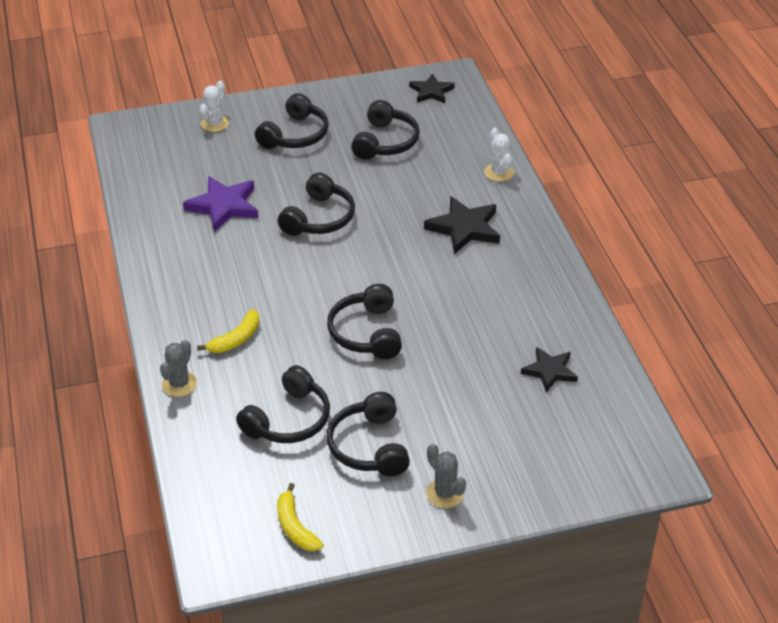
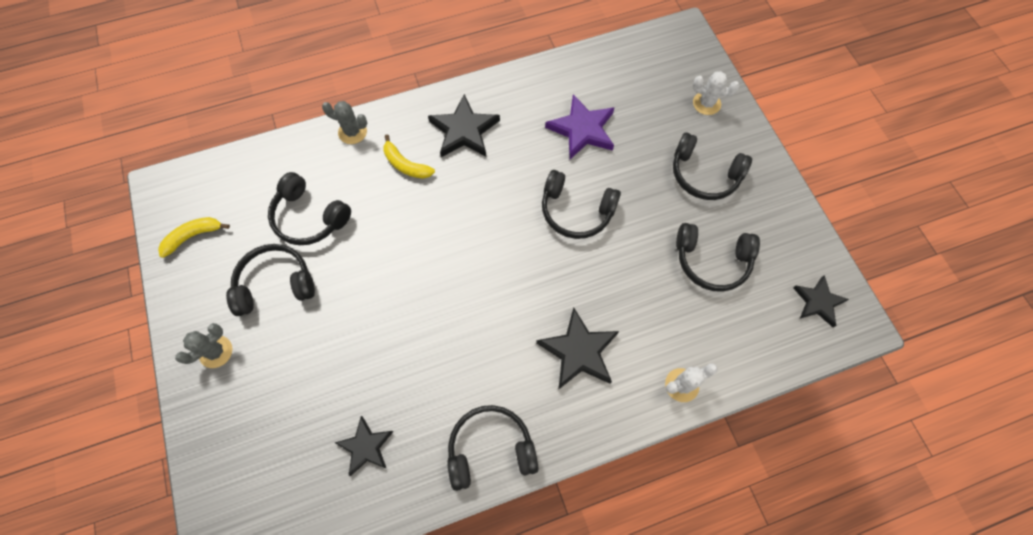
camera: 85 degrees right, 25 degrees up
black headphones [327,284,402,359] -> black headphones moved to [447,405,539,491]
none -> black star [428,94,500,157]

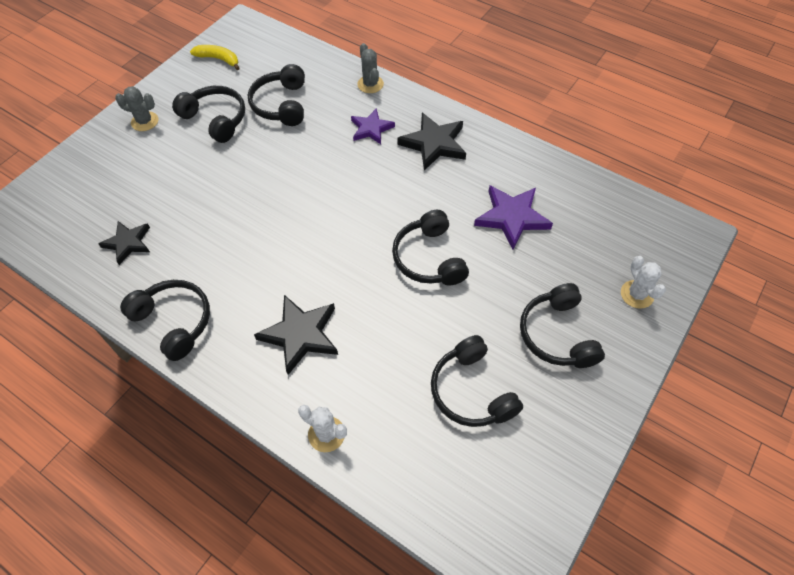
camera: 55 degrees right, 10 degrees down
yellow banana [383,134,435,179] -> purple star [351,108,395,144]
black star [793,275,849,327] -> none

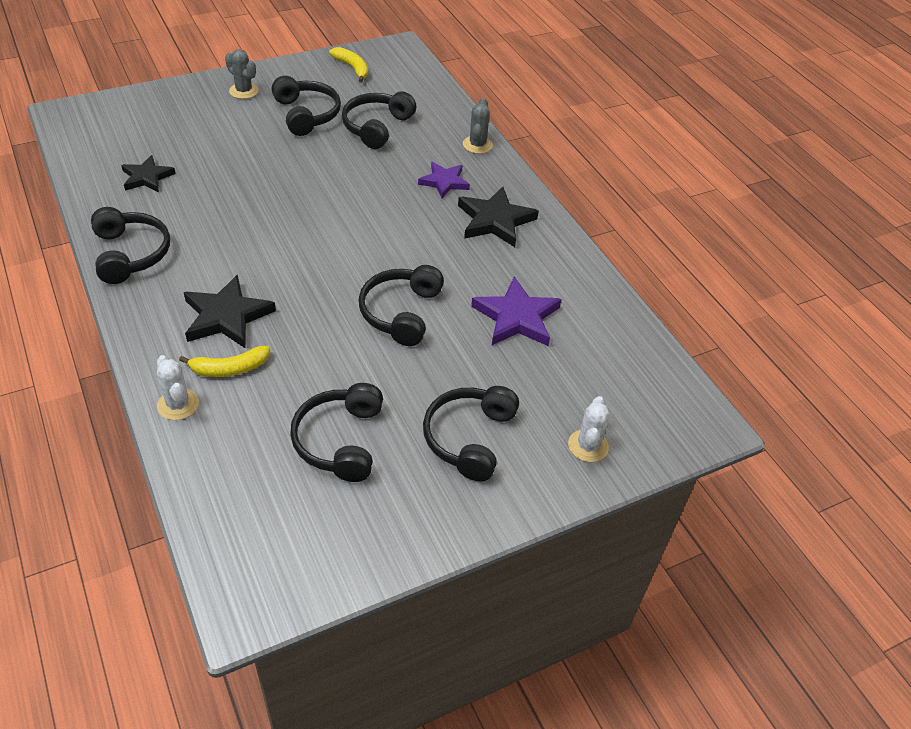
camera: 25 degrees right, 10 degrees down
none -> yellow banana [179,346,270,377]

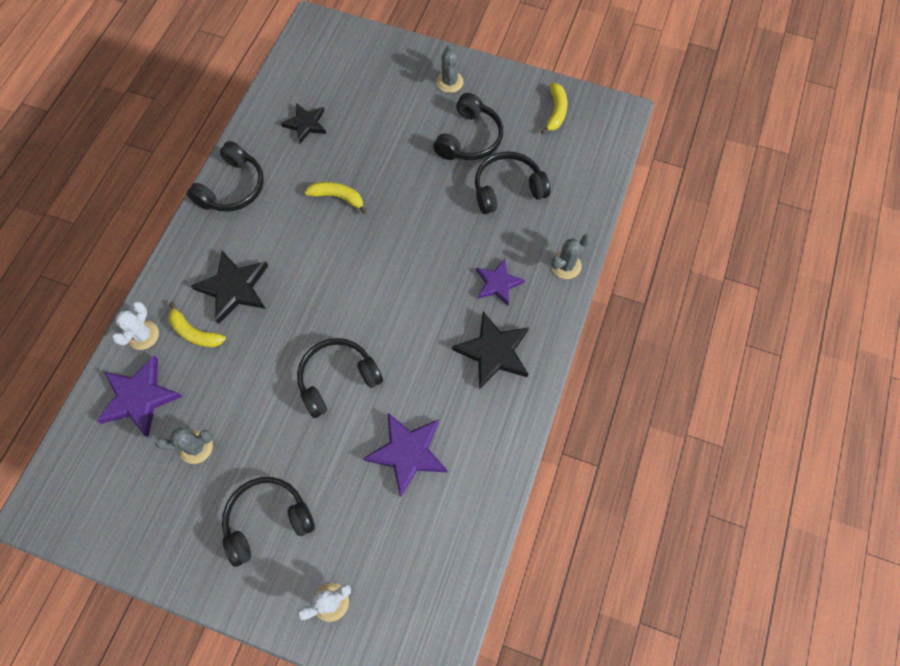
camera: 50 degrees right, 20 degrees up
black headphones [290,383,383,482] -> grey cactus [155,428,213,464]
none -> purple star [97,356,183,437]
none -> yellow banana [305,182,367,214]

